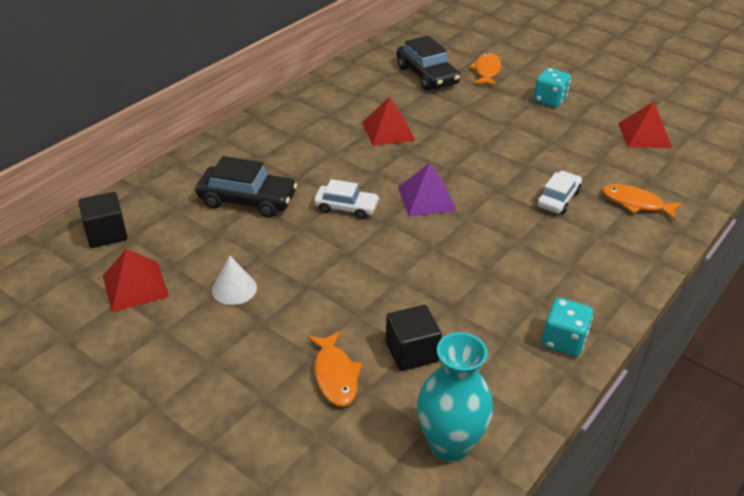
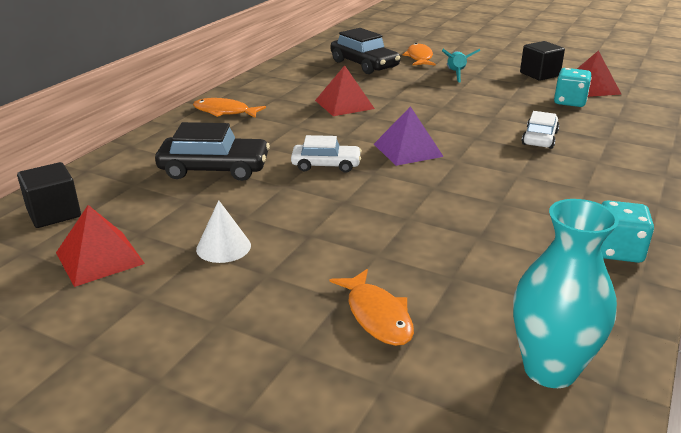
camera: 10 degrees left, 10 degrees down
black cube [386,305,442,371] -> black cube moved to [520,41,565,81]
turquoise dice [534,68,571,108] -> turquoise dice moved to [554,68,592,107]
orange fish [602,184,682,220] -> orange fish moved to [193,98,266,118]
none -> turquoise rocket [442,49,480,83]

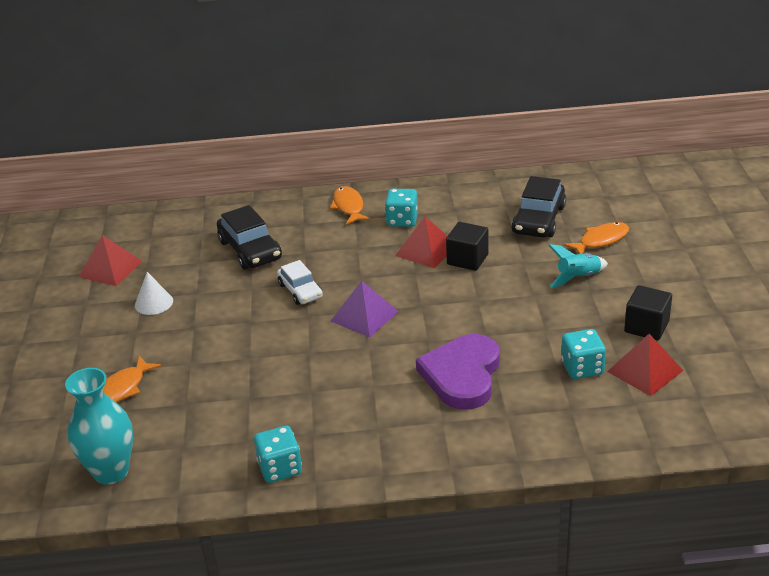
camera: 60 degrees right, 5 degrees up
black cube [17,162,81,228] -> black cube moved to [446,222,488,271]
white car [522,111,559,149] -> purple heart [416,334,500,410]
none -> turquoise dice [385,189,418,227]

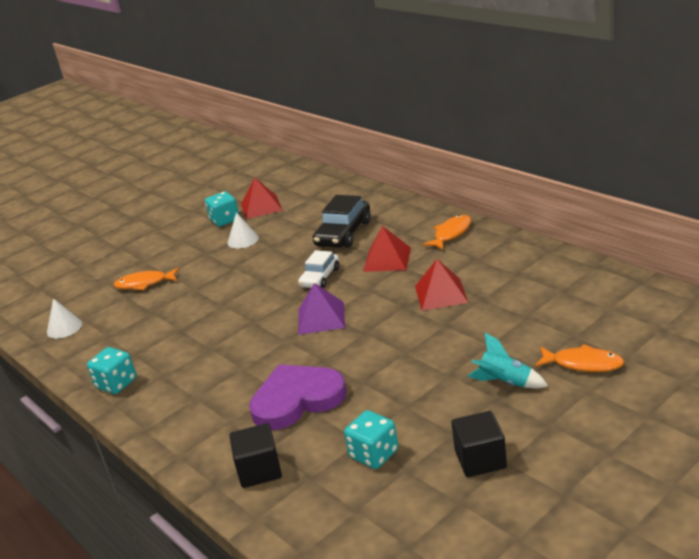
camera: 55 degrees right, 5 degrees down
turquoise vase [65,368,133,485] -> white cone [47,298,82,338]
turquoise dice [385,189,418,227] -> turquoise dice moved to [205,191,239,227]
black cube [446,222,488,271] -> black cube moved to [230,423,282,488]
black car [511,176,566,237] -> none
red pyramid [607,334,684,396] -> red pyramid moved to [363,226,411,272]

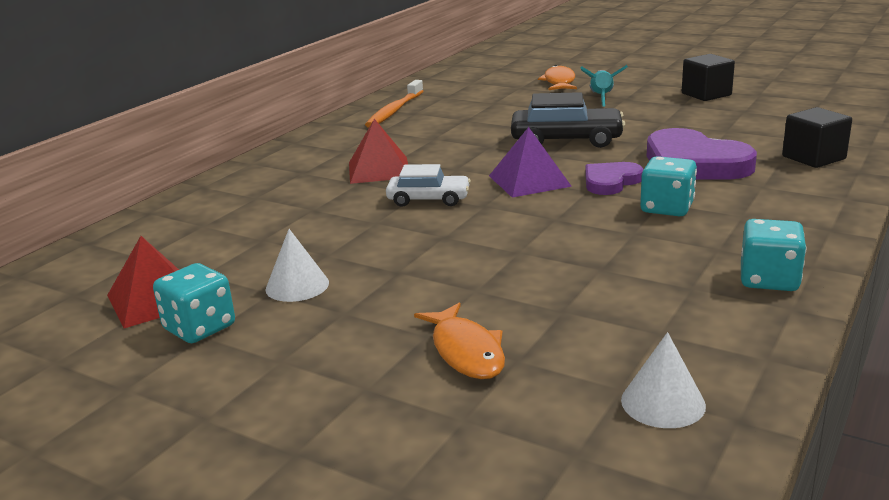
camera: 110 degrees left, 5 degrees down
black car [313,195,371,248] -> black car moved to [511,92,625,148]
turquoise dice [344,410,398,469] -> turquoise dice moved to [640,156,697,216]
red pyramid [415,259,469,311] -> none
orange fish [422,215,471,250] -> none
none -> orange toothbrush [365,80,423,128]
none -> purple heart [585,162,643,195]

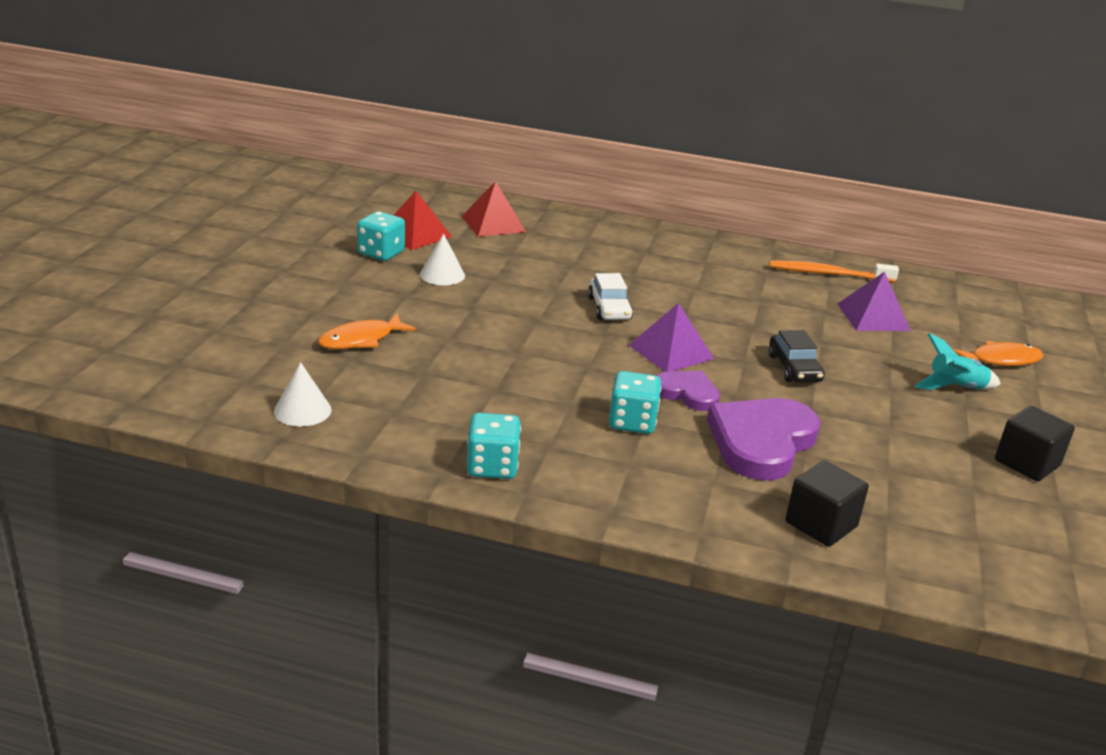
camera: 70 degrees right, 5 degrees up
red pyramid [349,119,408,184] -> red pyramid moved to [461,181,526,237]
black car [511,92,625,148] -> black car [768,330,825,382], size x0.65
none -> purple pyramid [837,272,910,331]

